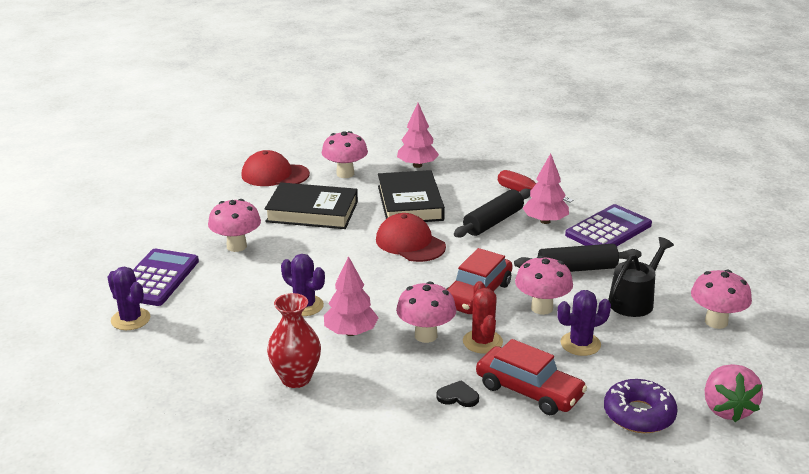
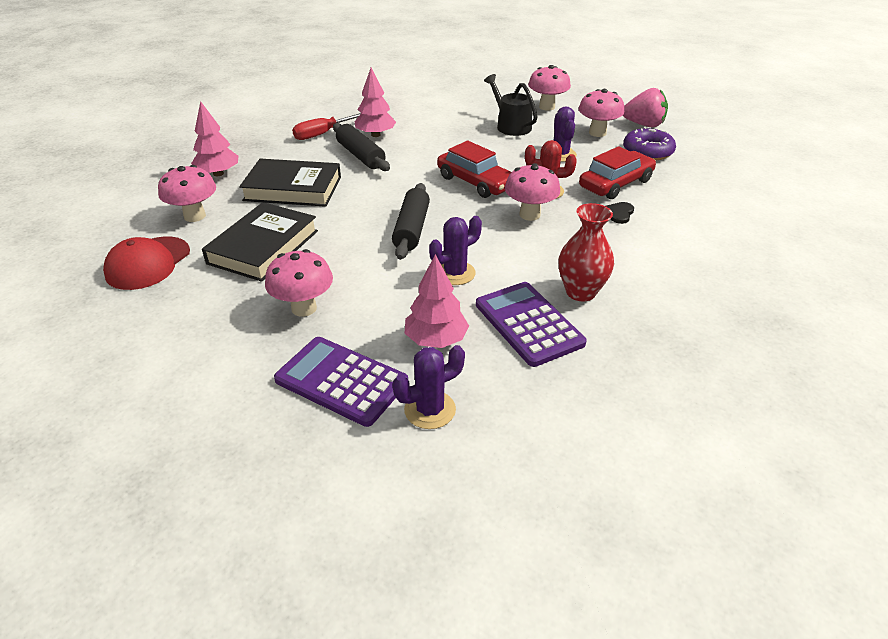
camera: 75 degrees left, 10 degrees up
pink tree [324,256,379,336] -> pink tree moved to [405,254,469,348]
red cap [376,213,446,262] -> none
black rolling pin [514,244,642,272] -> black rolling pin moved to [392,183,430,260]
pink mushroom [515,256,573,315] -> pink mushroom moved to [578,89,624,137]
purple calculator [565,204,652,246] -> purple calculator moved to [476,282,587,367]

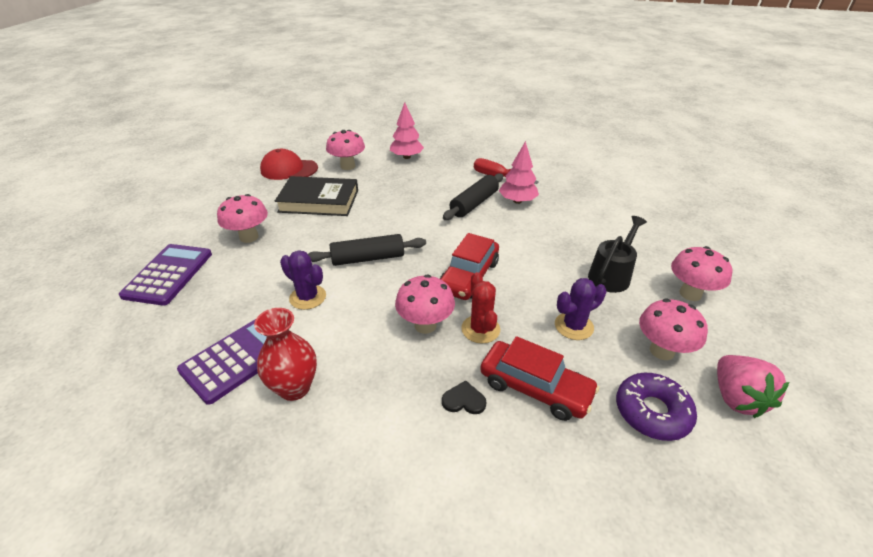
camera: 70 degrees right, 0 degrees up
black book [239,159,341,207] -> none
purple cactus [392,345,465,429] -> none
pink tree [405,254,469,348] -> none

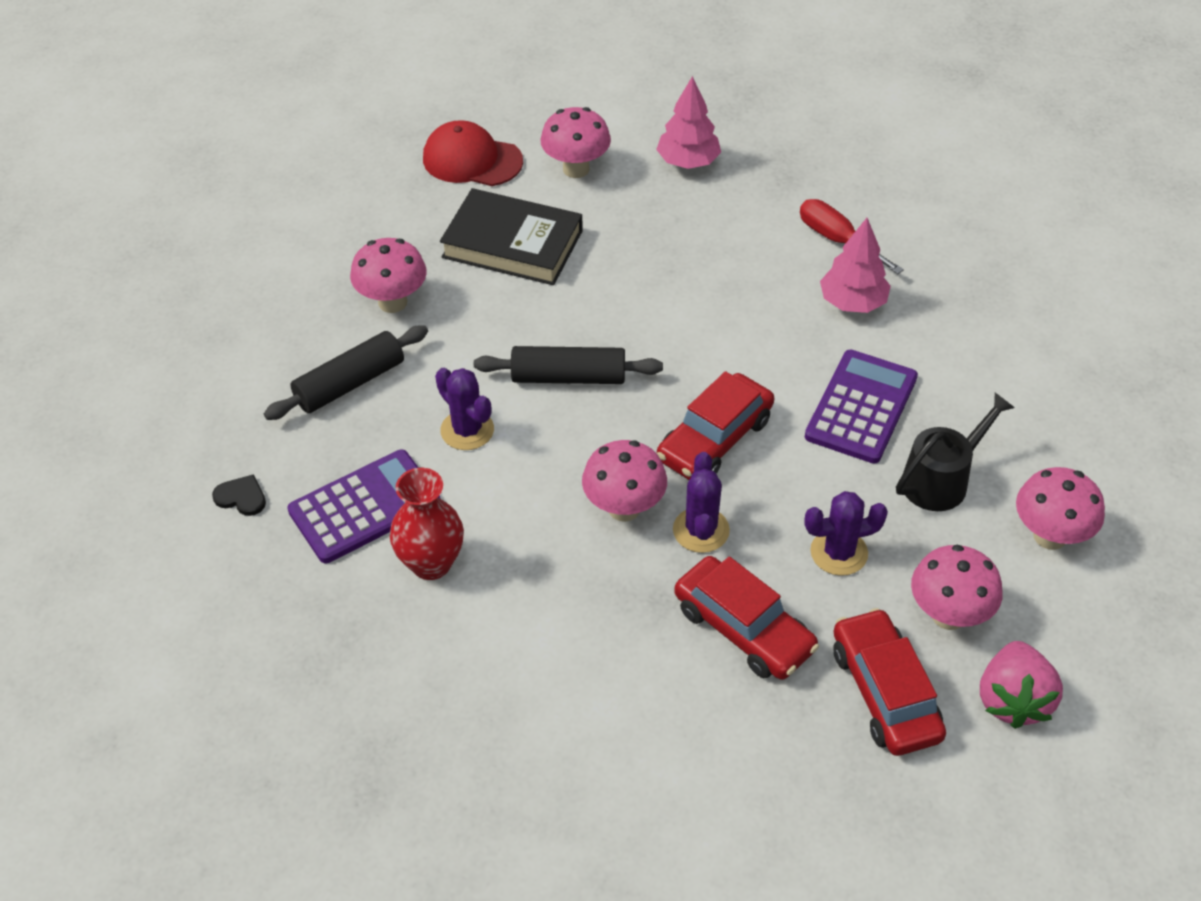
camera: 15 degrees right, 10 degrees up
purple calculator [119,244,212,306] -> purple calculator moved to [805,349,918,463]
black heart [442,380,487,414] -> black heart moved to [212,474,266,516]
black rolling pin [443,173,503,220] -> black rolling pin moved to [264,325,428,420]
red cactus [461,272,500,344] -> purple cactus [673,452,730,553]
purple donut [616,372,697,441] -> red car [833,608,946,756]

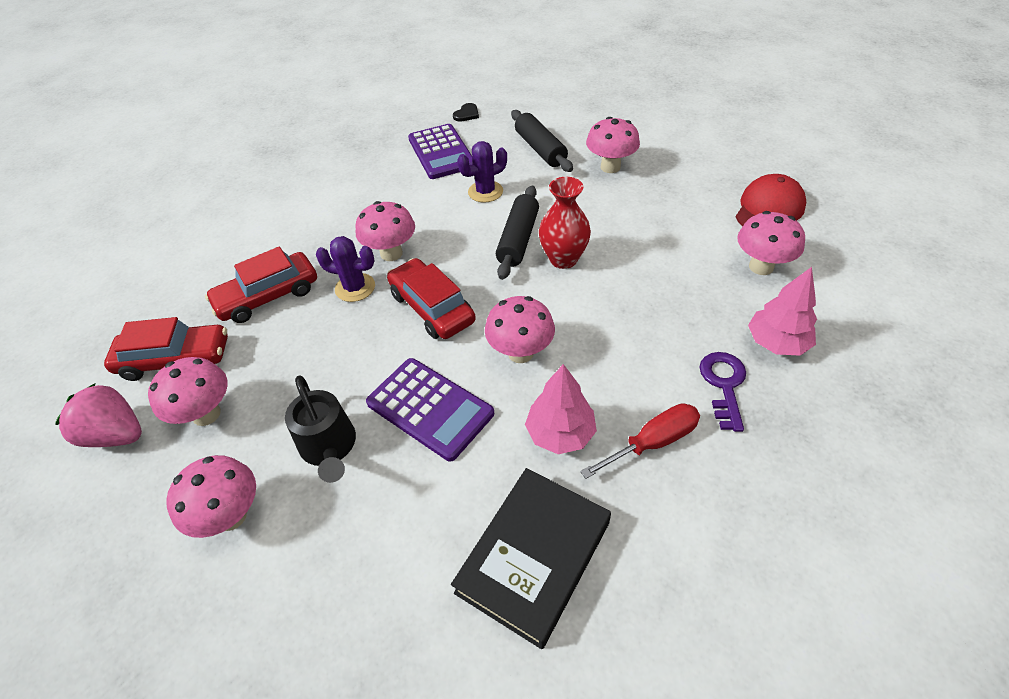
camera: 105 degrees right, 0 degrees up
red vase [390,468,464,580] -> red vase moved to [539,177,591,269]
black book [440,188,583,285] -> black book moved to [451,468,611,649]
purple cactus [804,491,888,576] -> none
none -> pink mushroom [485,296,555,363]
none -> purple key [699,352,746,432]

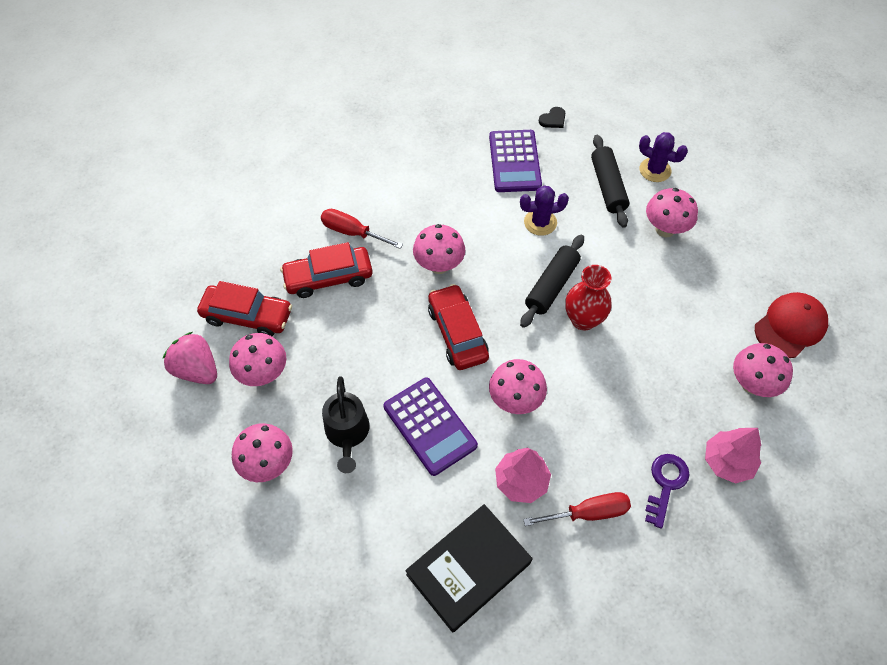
camera: 15 degrees right, 10 degrees up
purple cactus [316,236,375,302] -> purple cactus moved to [639,132,688,182]
none -> red screwdriver [321,209,403,249]

